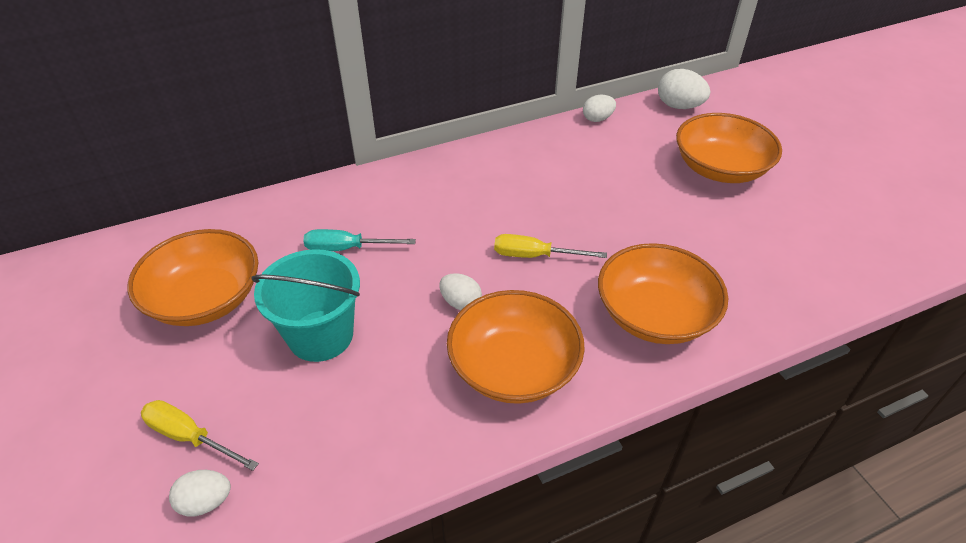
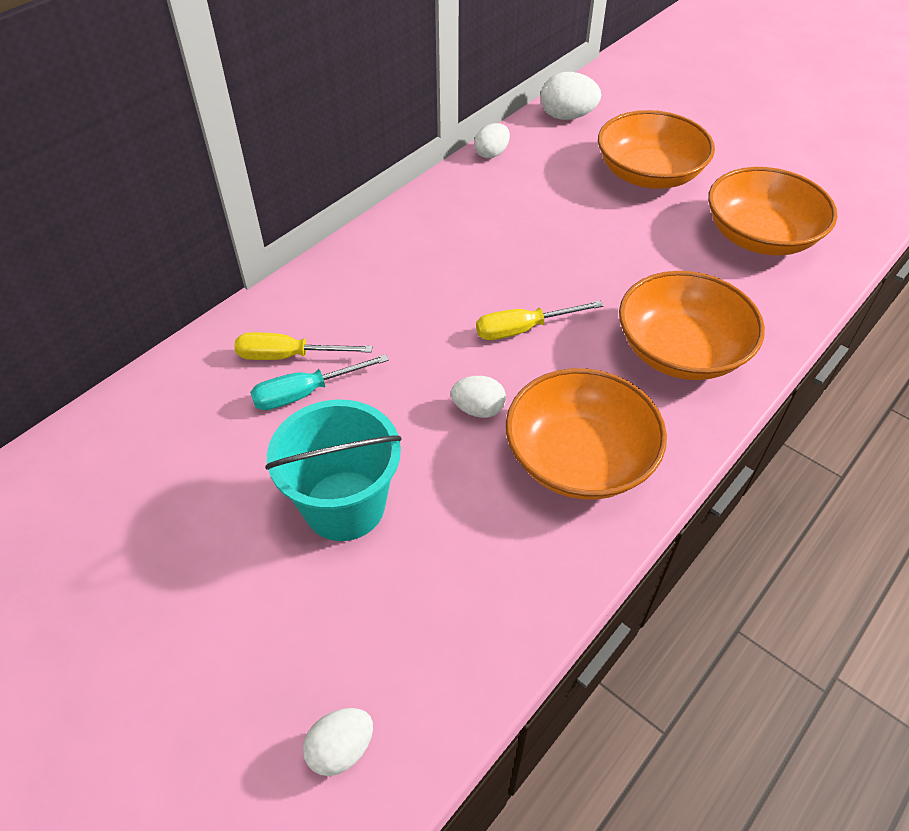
camera: 25 degrees left, 5 degrees up
orange bowl [127,229,258,326] -> orange bowl moved to [708,167,837,256]
yellow screwdriver [141,400,259,471] -> yellow screwdriver moved to [234,332,373,360]

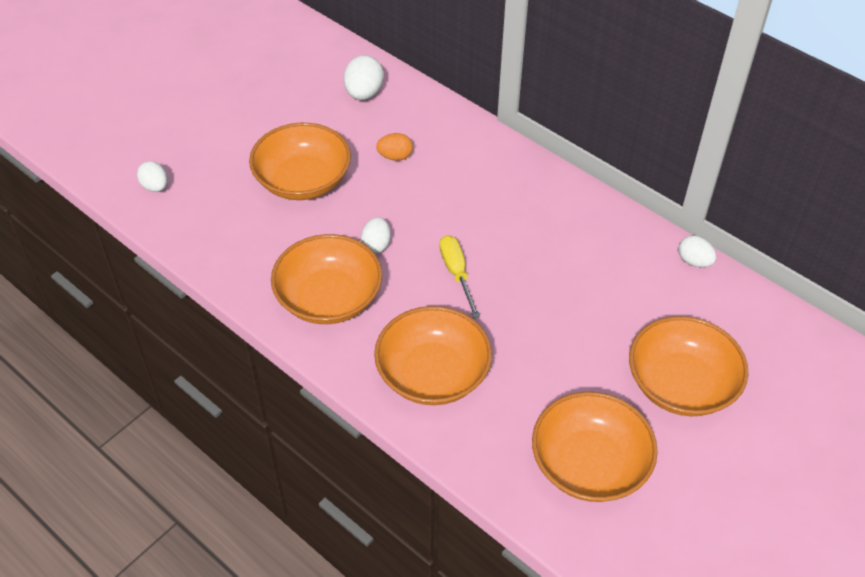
camera: 90 degrees right, 0 degrees up
yellow screwdriver [234,332,373,360] -> none
turquoise screwdriver [250,354,389,410] -> orange egg [376,133,413,161]
turquoise bucket [265,399,402,541] -> orange bowl [249,123,351,200]
white egg [540,72,601,120] -> white egg moved to [344,55,384,100]

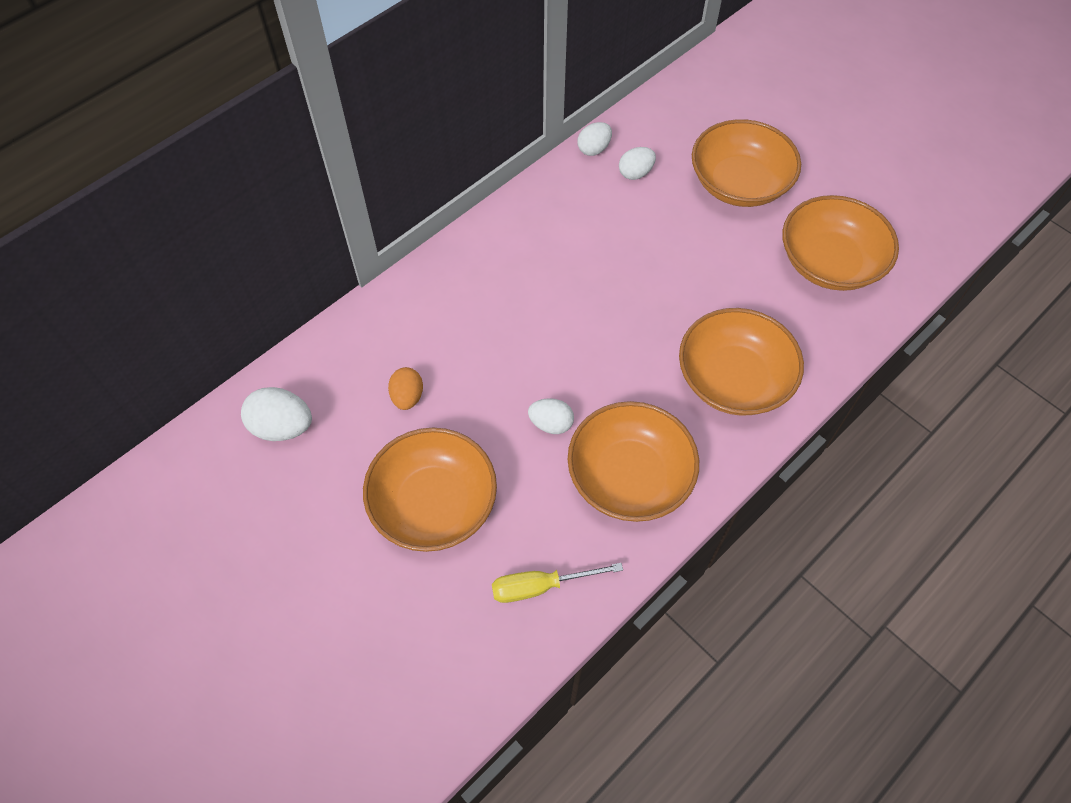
camera: 85 degrees left, 10 degrees up
white egg [137,161,168,192] -> white egg moved to [619,147,656,180]
yellow screwdriver [439,235,480,318] -> yellow screwdriver moved to [492,563,623,603]

